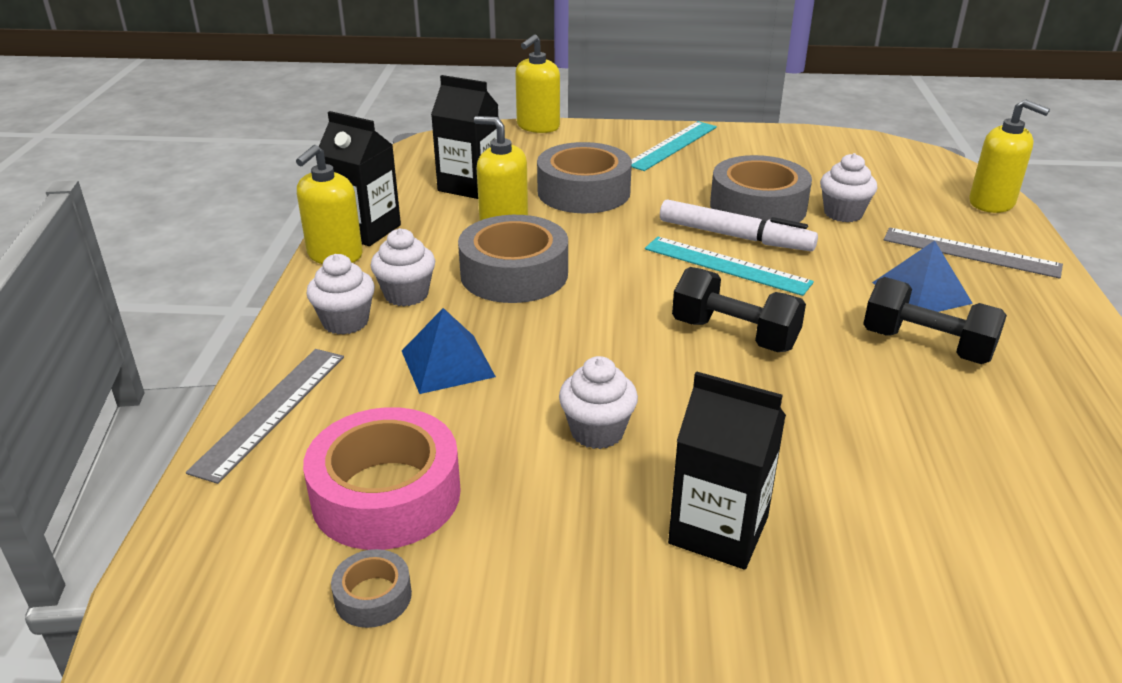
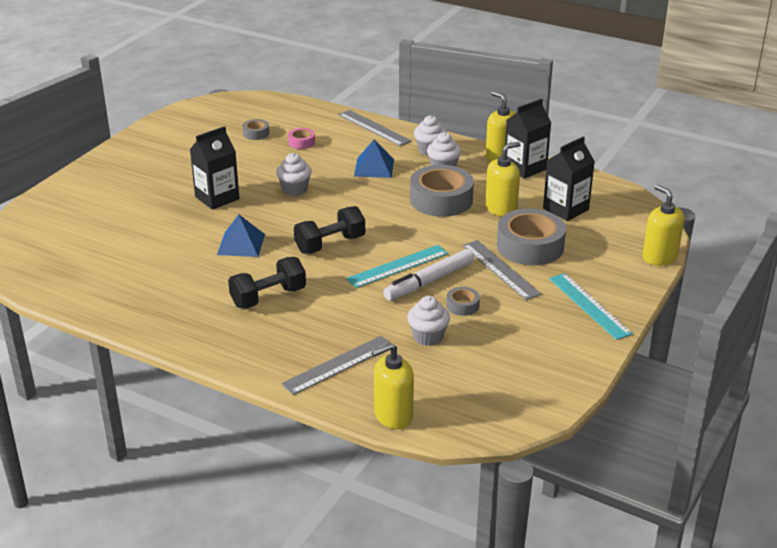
camera: 115 degrees right, 0 degrees up
pink tape [303,407,461,550] -> pink tape [288,128,315,149], size x0.46
grey tape [710,155,812,222] -> grey tape [446,287,480,316], size x0.46
blue pyramid [872,241,973,312] -> blue pyramid moved to [217,214,265,257]
none -> grey ruler [462,240,541,300]

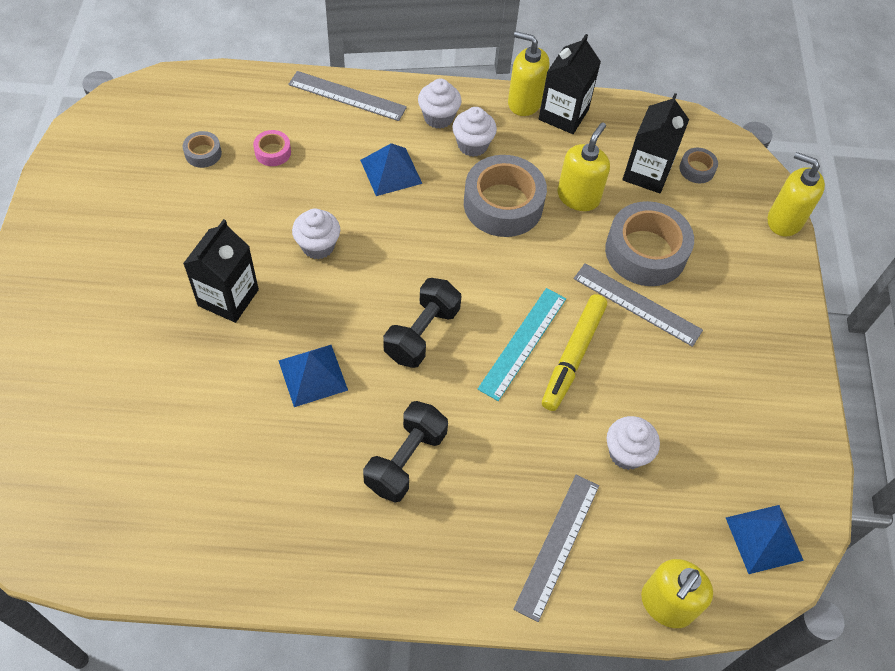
camera: 30 degrees left, 25 degrees up
white marker [383,249,474,301] -> yellow marker [542,294,607,411]
grey tape [446,287,480,316] -> grey tape moved to [679,148,718,183]
turquoise ruler [549,273,633,340] -> none
none -> blue pyramid [726,505,804,574]

